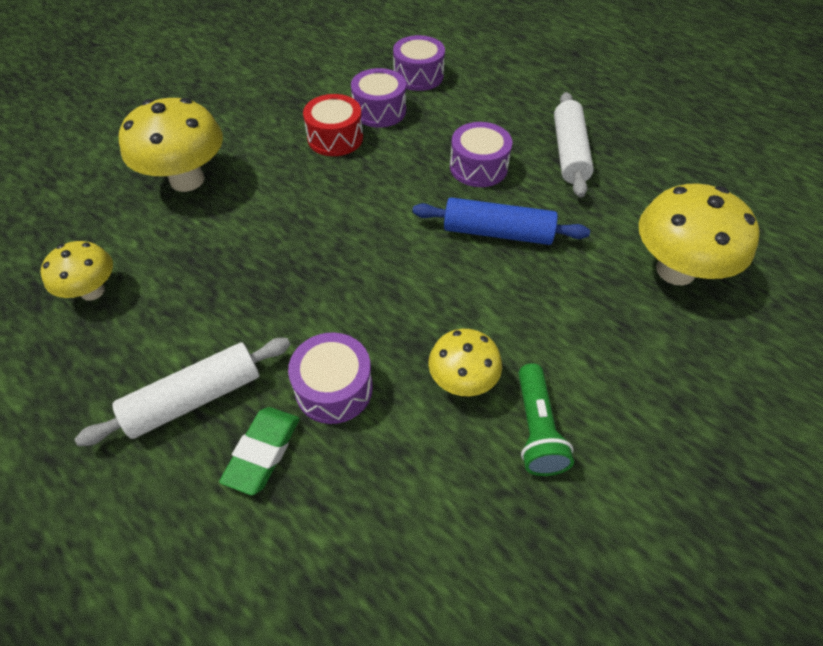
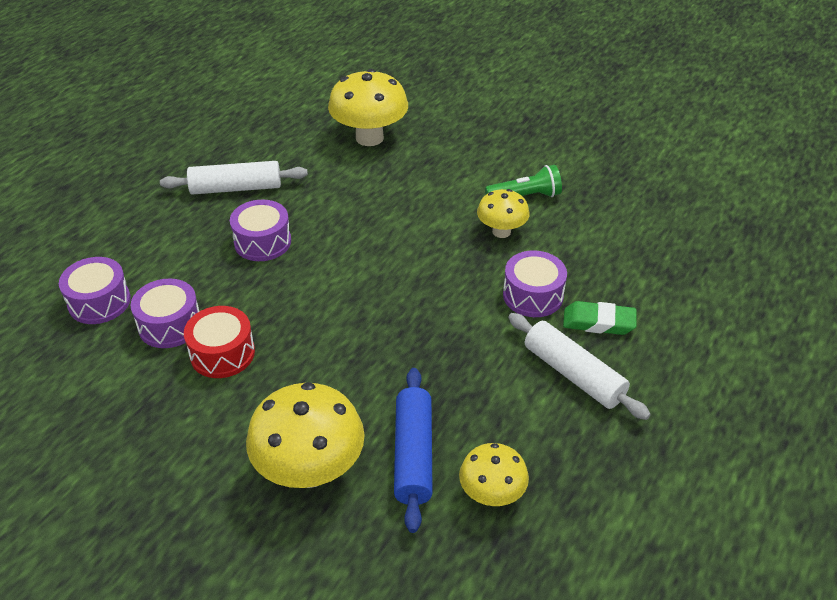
camera: 100 degrees left, 10 degrees down
blue rolling pin [412,197,590,245] -> blue rolling pin moved to [394,368,433,533]

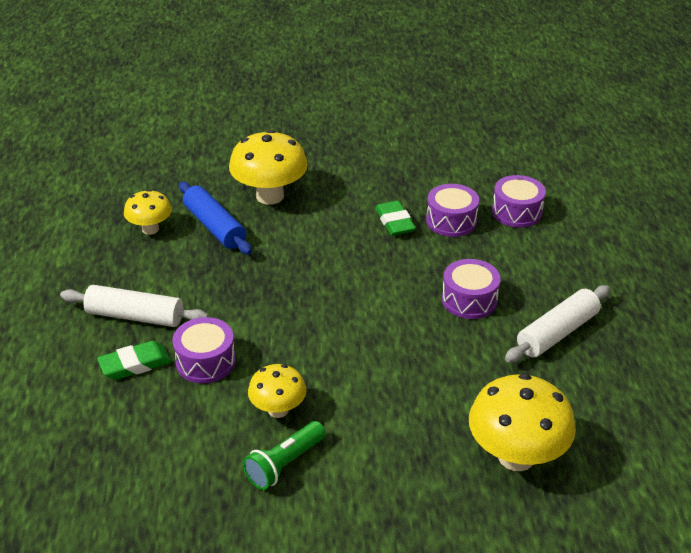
camera: 145 degrees right, 5 degrees down
red drum [184,306,255,378] -> green eraser [375,201,416,236]

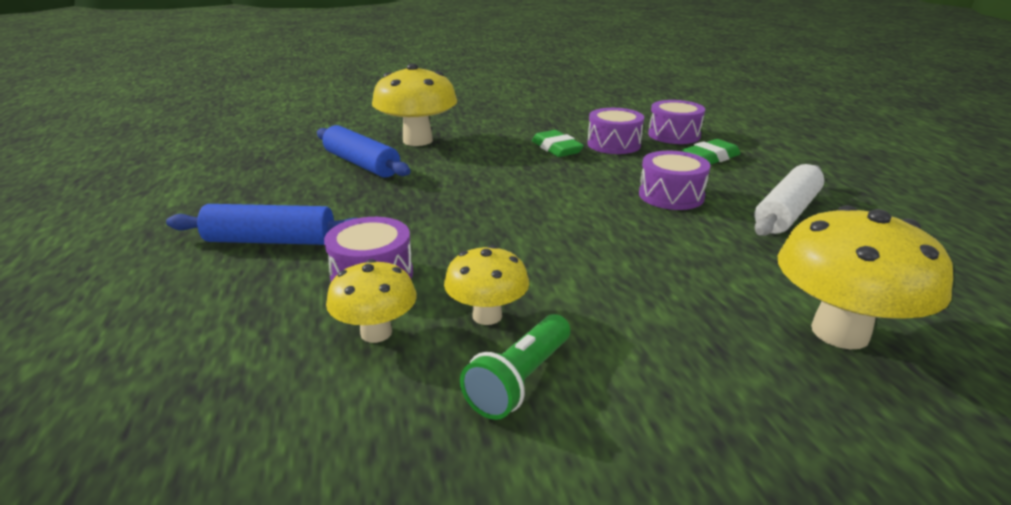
camera: 10 degrees left, 10 degrees down
white rolling pin [60,285,208,327] -> blue rolling pin [166,204,356,245]
green eraser [97,341,171,380] -> green eraser moved to [682,139,741,165]
yellow mushroom [124,189,172,235] -> yellow mushroom moved to [326,259,417,343]

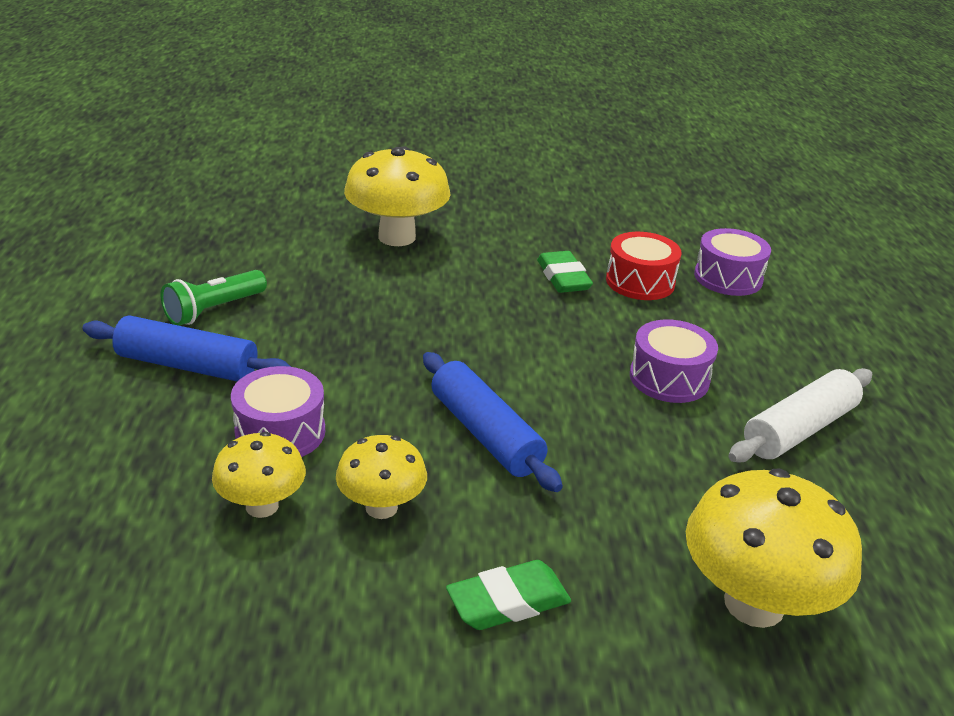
camera: 10 degrees right, 5 degrees up
blue rolling pin [317,125,411,178] -> blue rolling pin moved to [423,352,563,492]
green flashlight [460,314,570,420] -> green flashlight moved to [161,270,267,326]
purple drum [587,108,644,154] -> red drum [606,232,682,300]
green eraser [682,139,741,165] -> green eraser moved to [446,560,571,630]

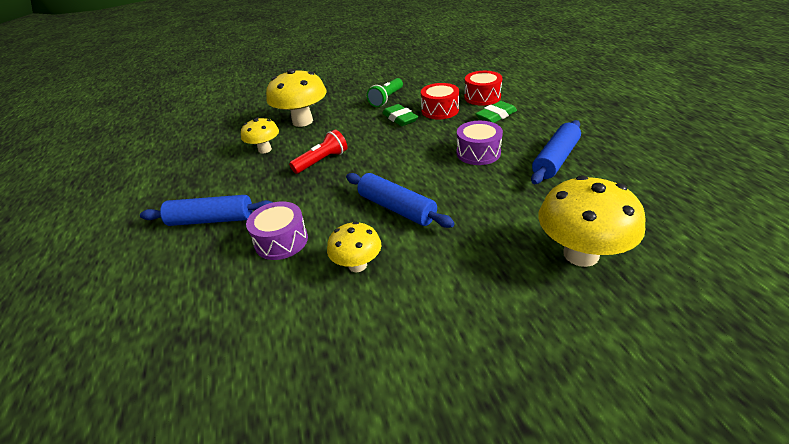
camera: 10 degrees left, 5 degrees up
green flashlight [161,270,267,326] -> green flashlight moved to [367,78,403,107]
yellow mushroom [212,432,306,518] -> yellow mushroom moved to [241,117,279,153]
green eraser [446,560,571,630] -> green eraser moved to [476,101,517,123]
purple drum [694,228,771,296] -> red drum [464,71,502,106]
white rolling pin [728,368,872,462] -> blue rolling pin [531,120,581,184]
none -> red flashlight [289,129,347,174]

